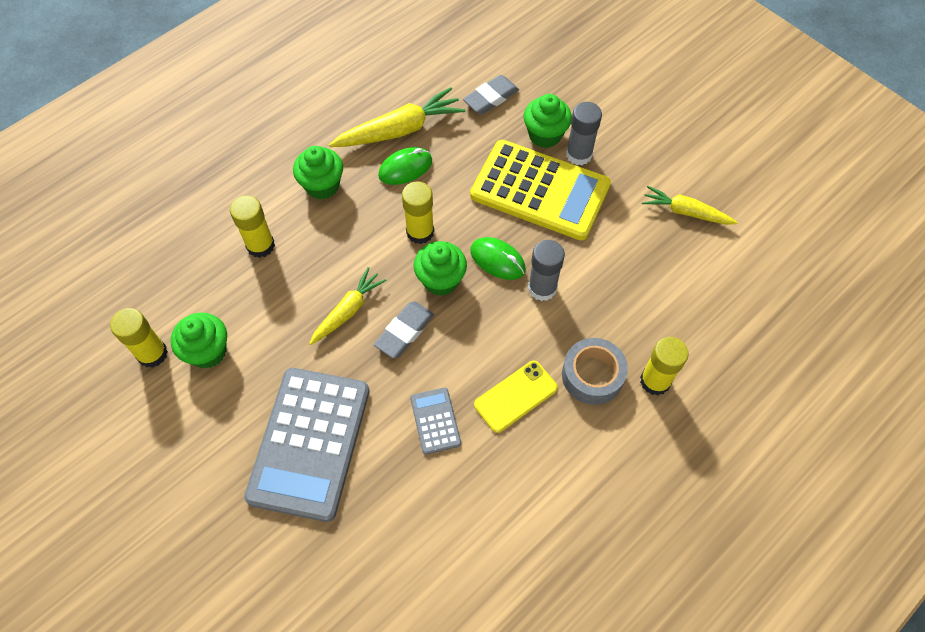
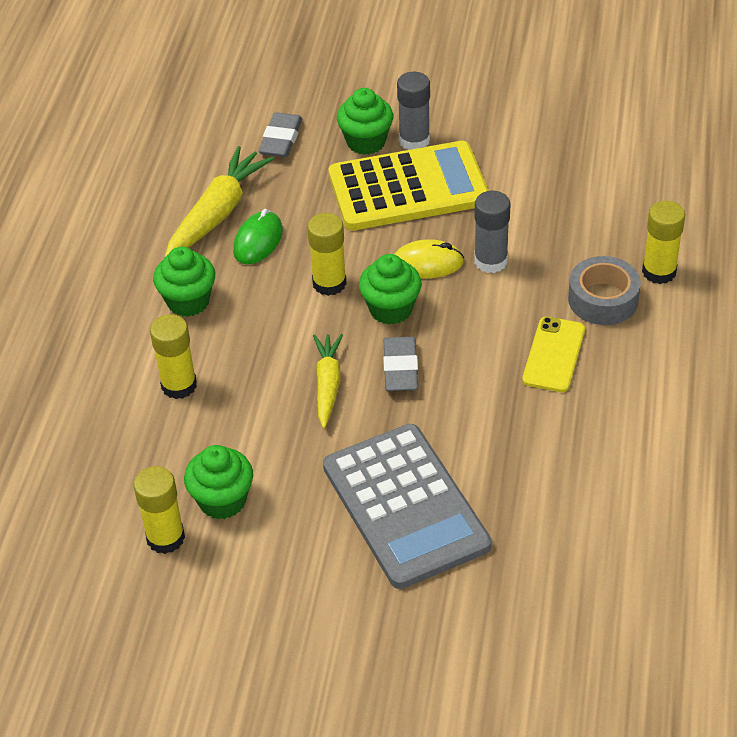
camera: 35 degrees left, 15 degrees down
grey calculator [410,387,461,455] -> none
green mouse [470,237,526,280] -> yellow mouse [394,239,464,278]
yellow carrot [642,186,738,225] -> none

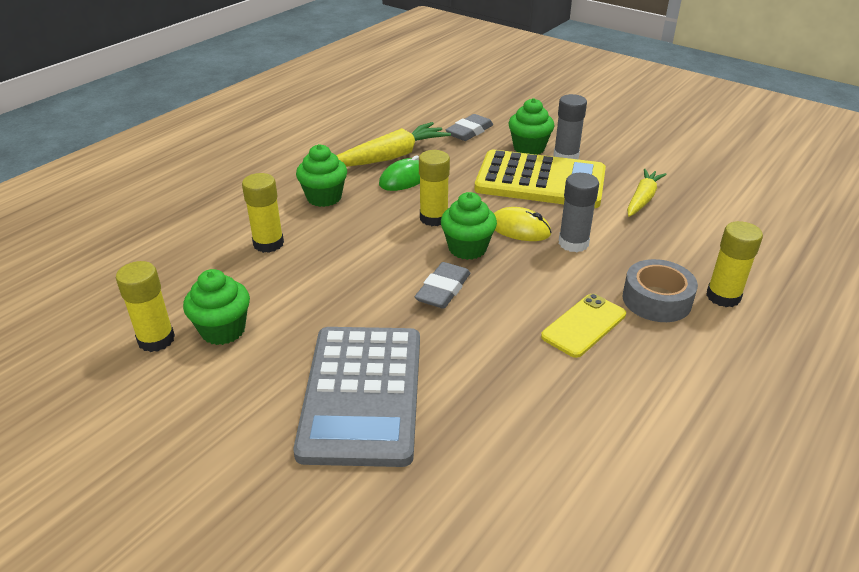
camera: 25 degrees right, 10 degrees down
yellow carrot [313,334,343,428] -> yellow carrot moved to [627,169,667,217]

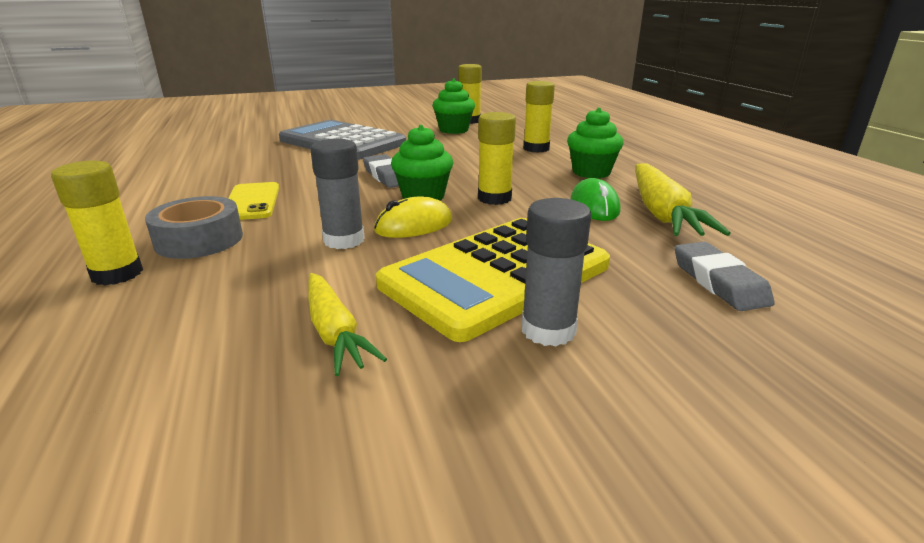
camera: 125 degrees right, 10 degrees down
green cupcake [508,98,555,155] -> none

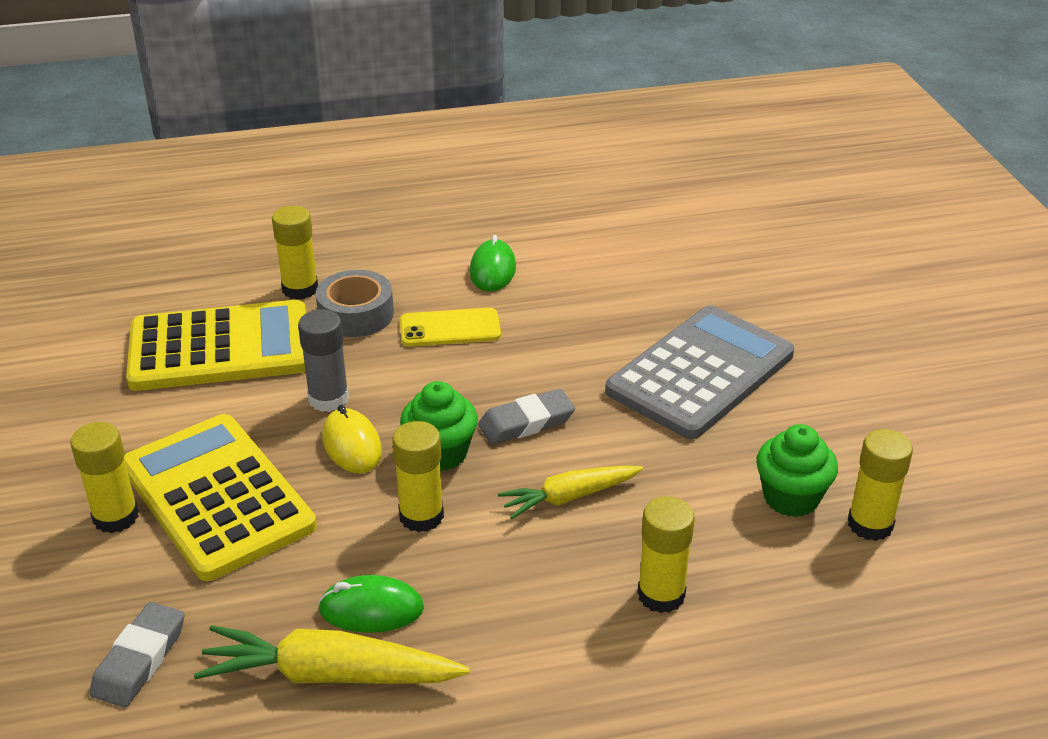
camera: 95 degrees right, 10 degrees up
yellow carrot [308,273,387,376] -> yellow carrot moved to [498,465,643,519]
grey glue stick [522,198,591,346] -> yellow glue stick [70,422,139,533]
green cupcake [567,108,624,178] -> none
grey eraser [675,242,775,311] -> grey eraser turned 60 degrees counterclockwise [89,602,184,708]
none -> yellow calculator [126,300,306,391]
none -> green mouse [470,235,516,292]

